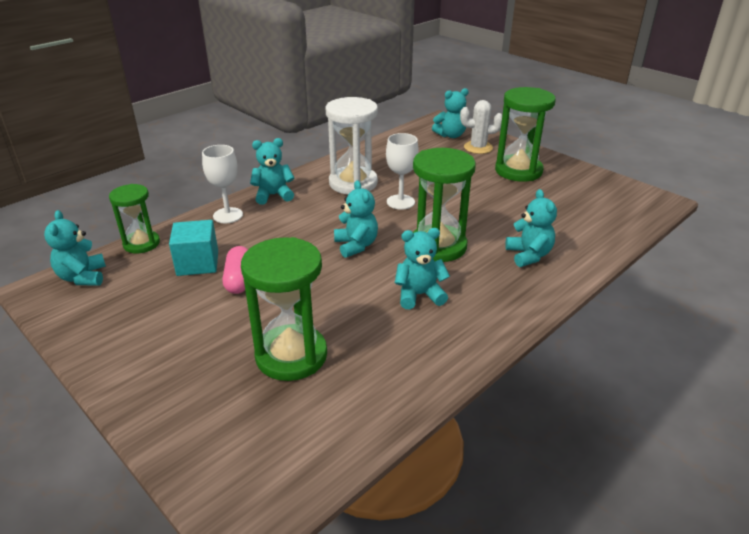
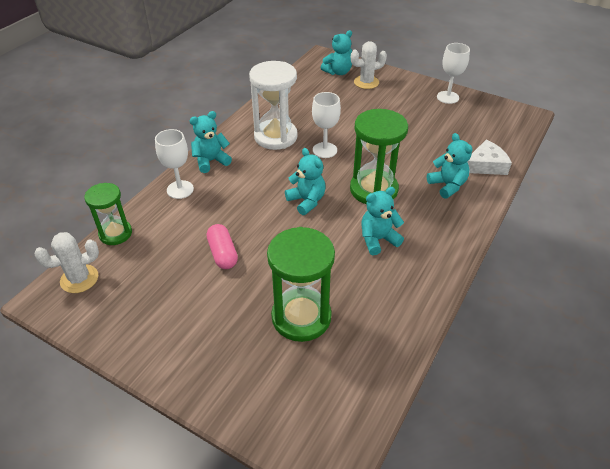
camera: 15 degrees left, 10 degrees up
turquoise teddy bear [44,210,106,286] -> white cactus [34,232,99,293]
turquoise cube [169,220,218,276] -> none
green hourglass [495,87,556,182] -> none
none -> white goblet [437,43,470,104]
none -> white cheese [467,139,512,175]

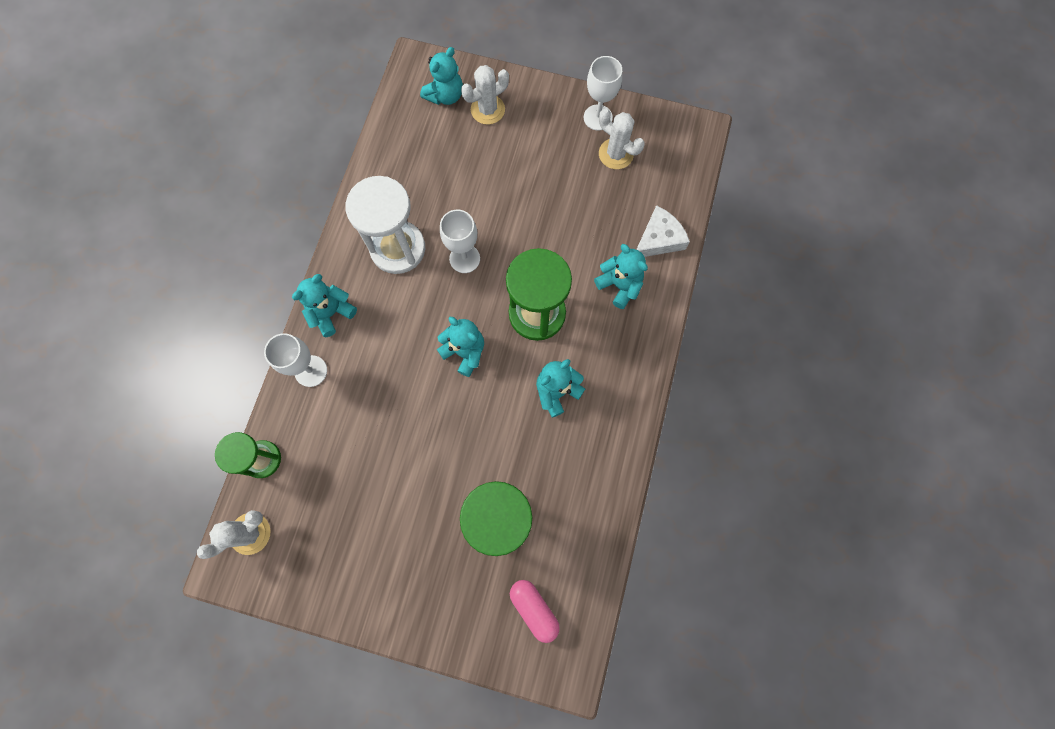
camera: 15 degrees left, 30 degrees up
pink capsule [207,224,238,269] -> pink capsule moved to [510,580,560,643]
none -> white cactus [599,108,645,169]

